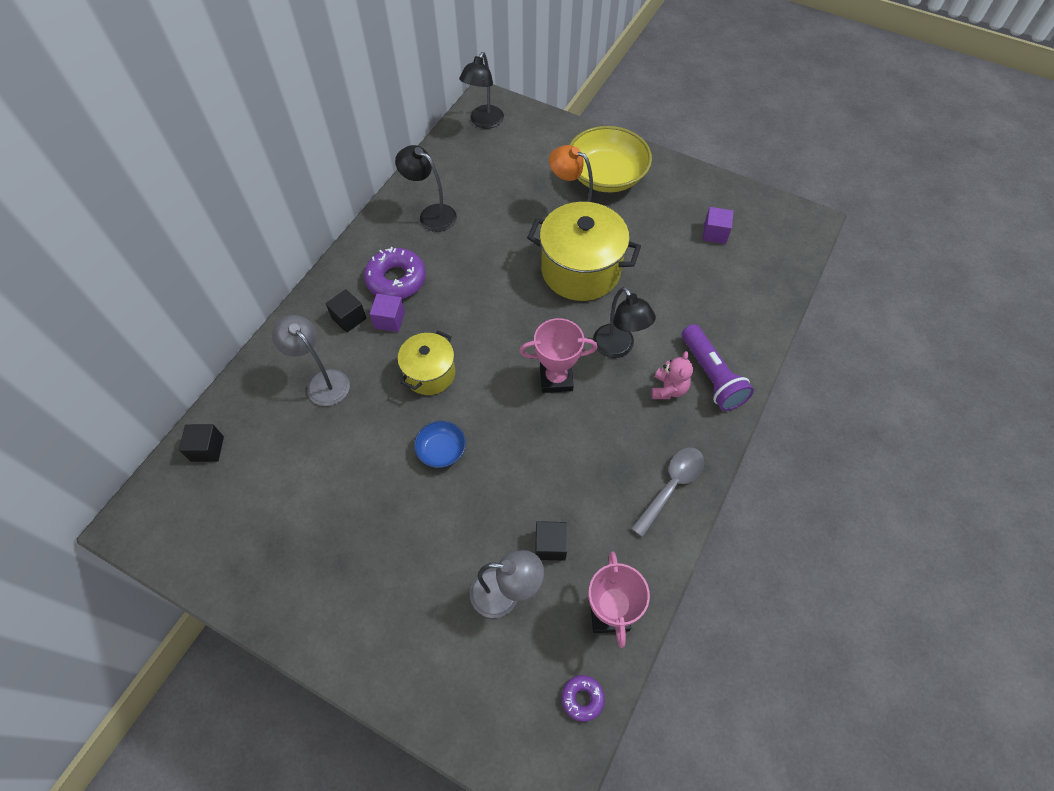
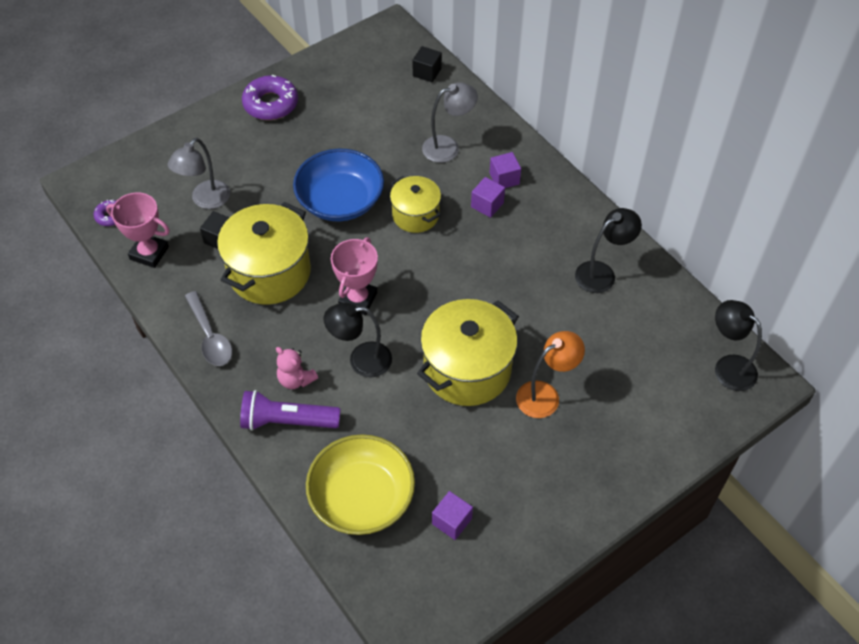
camera: 115 degrees right, 5 degrees down
black cube [326,289,367,333] -> purple cube [489,152,521,188]
purple donut [364,247,426,299] -> purple donut moved to [242,75,298,120]
blue bowl [414,421,466,468] -> blue bowl [293,149,384,221], size x2.05
yellow bowl [569,126,652,192] -> yellow bowl moved to [306,434,415,535]
none -> yellow pot [217,202,311,304]

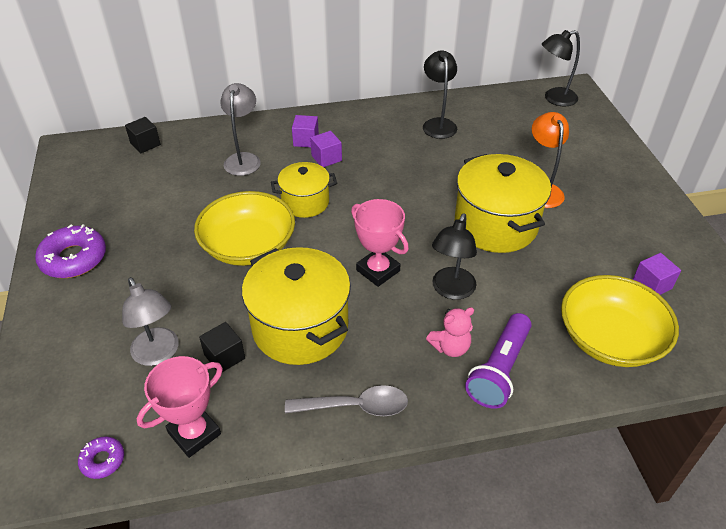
camera: 65 degrees left, 10 degrees down
blue bowl [293,149,384,221] -> yellow bowl [194,191,295,266]

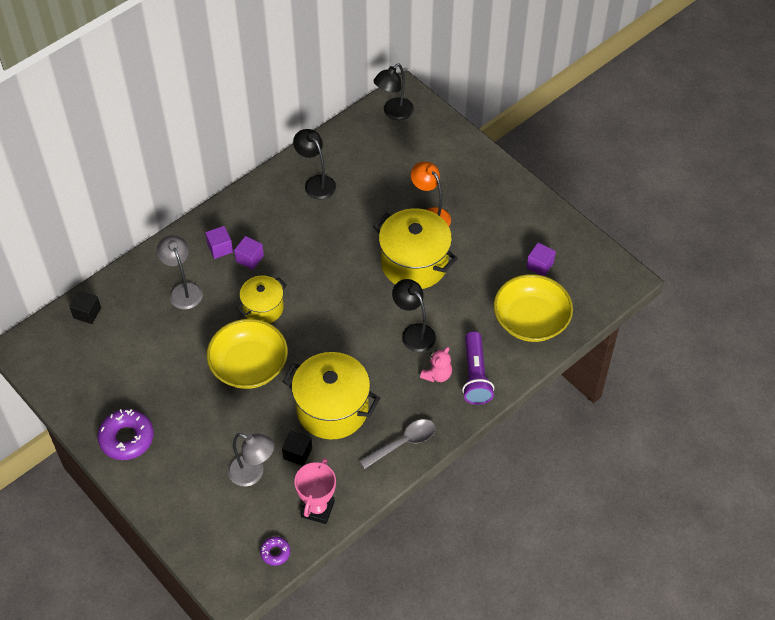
camera: 30 degrees left, 10 degrees up
pink trophy [351,199,409,287] -> none
black lamp [432,213,477,300] -> black lamp turned 150 degrees clockwise [392,279,436,352]

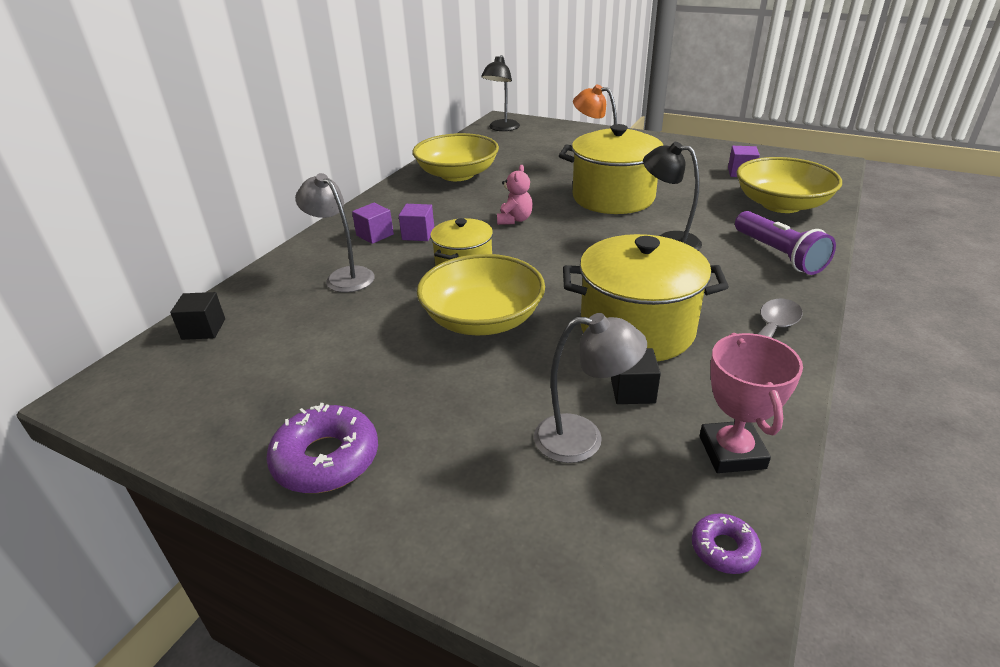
camera: 20 degrees left, 20 degrees down
black lamp [293,129,336,199] -> yellow bowl [413,133,499,181]
pink teddy bear [420,347,452,382] -> pink teddy bear moved to [497,165,533,225]

